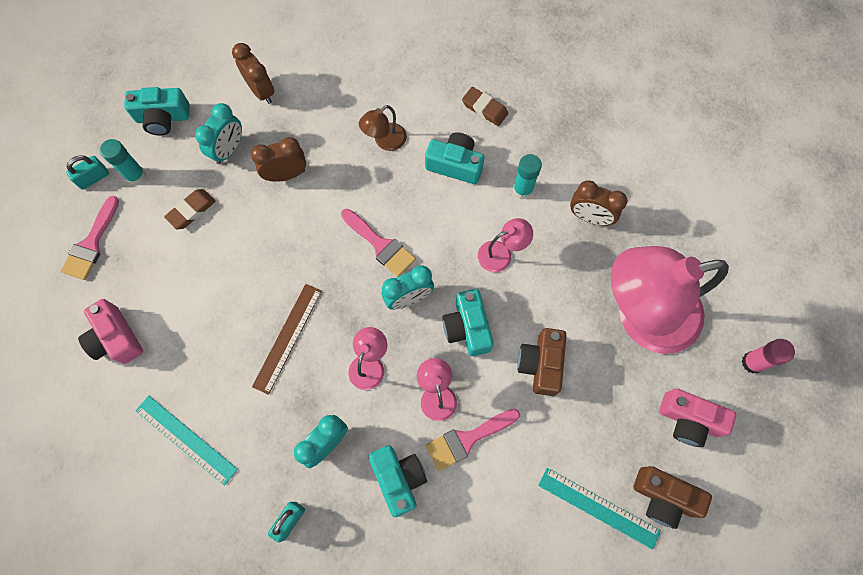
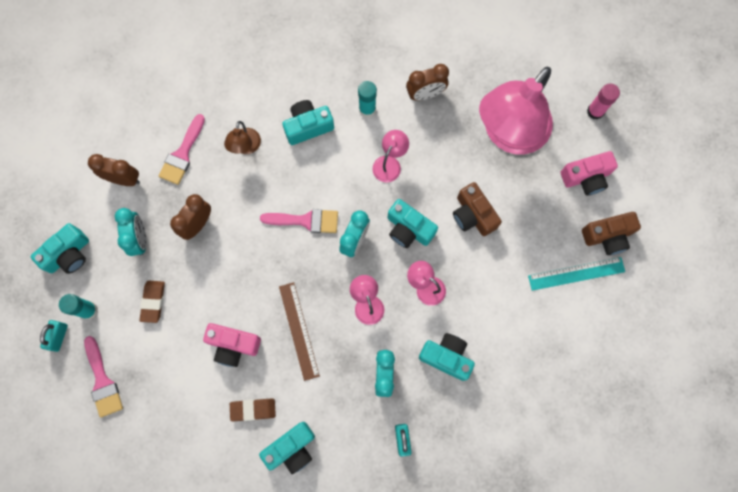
camera: 40 degrees left, 5 degrees up
pink camera [78,299,143,364] -> pink camera moved to [203,323,261,367]
turquoise ruler [135,396,238,486] -> turquoise camera [259,422,315,474]
pink brush [426,409,520,471] -> pink brush moved to [158,114,205,185]
brown eraser [462,87,509,126] -> brown eraser moved to [230,398,276,422]

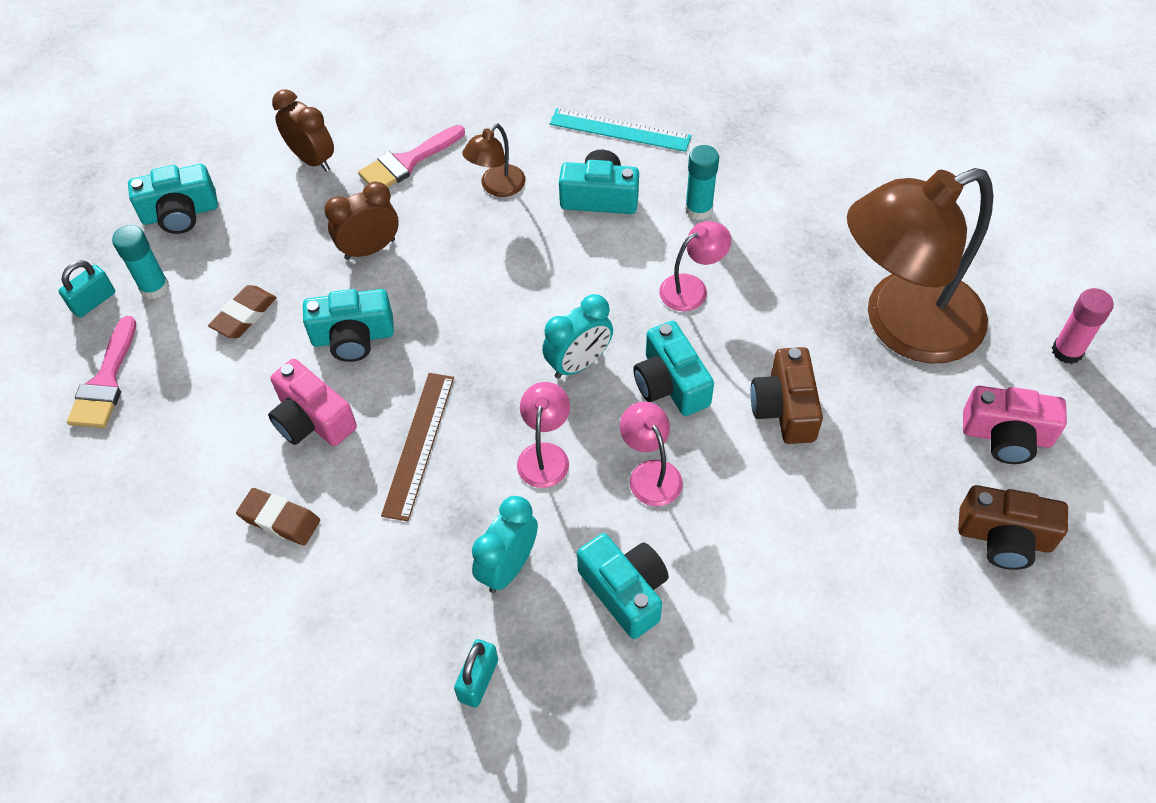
camera: 30 degrees right, 20 degrees down
turquoise clock [115,208,146,256] -> none
turquoise camera [259,422,315,474] -> turquoise camera moved to [303,289,394,362]
pink brush [260,209,338,233] -> none
brown clock [406,64,449,101] -> none
pink lamp [479,67,553,154] -> brown lamp [847,168,993,364]
turquoise ruler [528,257,625,291] -> turquoise ruler moved to [550,108,691,152]

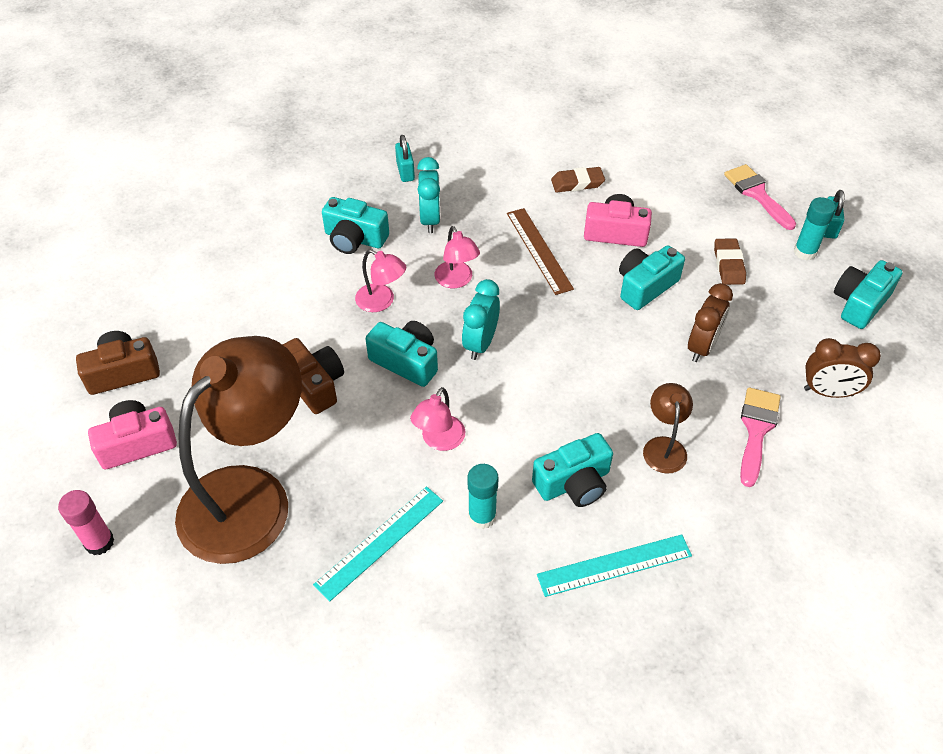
camera: 145 degrees right, 5 degrees down
none -> turquoise ruler [313,486,443,601]

